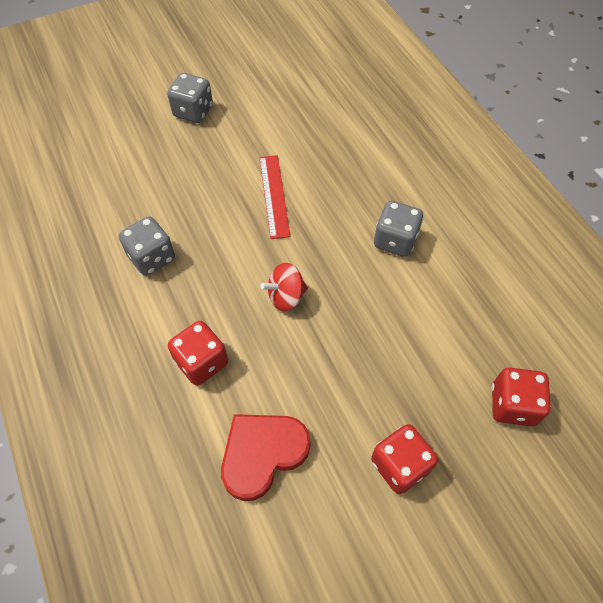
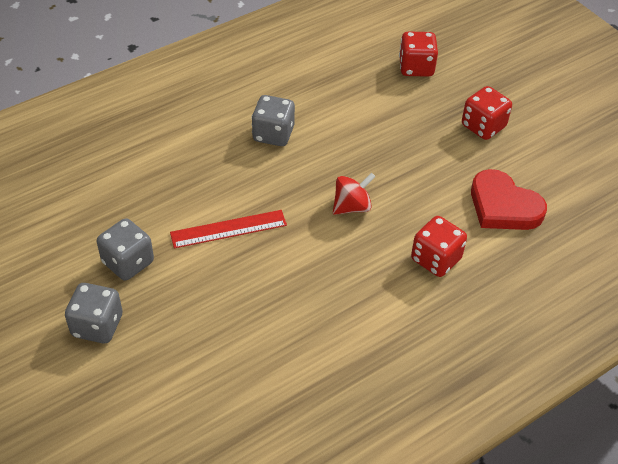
camera: 100 degrees left, 10 degrees down
grey dice [119,216,175,276] -> grey dice moved to [97,218,154,281]
red spinning top [260,263,308,312] -> red spinning top turned 90 degrees counterclockwise [333,173,376,215]

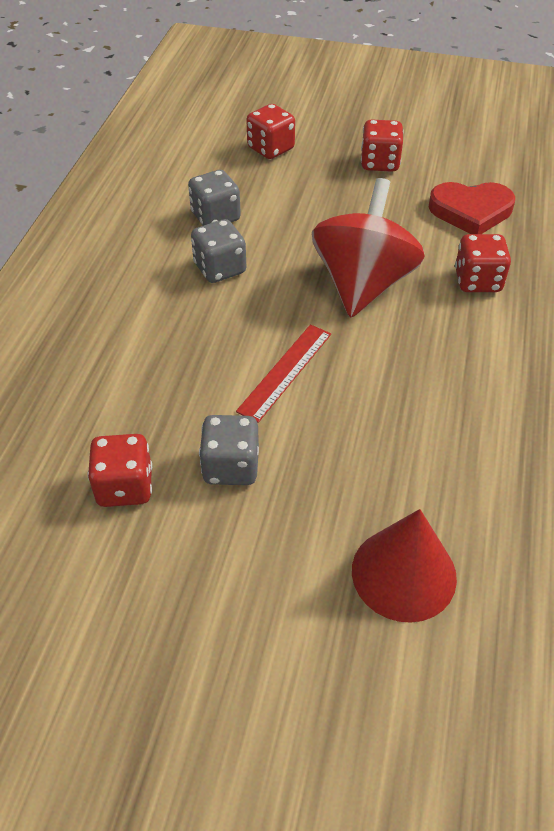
camera: 40 degrees left, 0 degrees up
grey dice [65,283,123,343] -> grey dice moved to [188,170,241,226]
red spinning top [333,173,376,215] -> red spinning top [312,178,425,318], size x2.13
none -> red dice [87,434,152,507]
none -> red cone [352,509,457,623]

